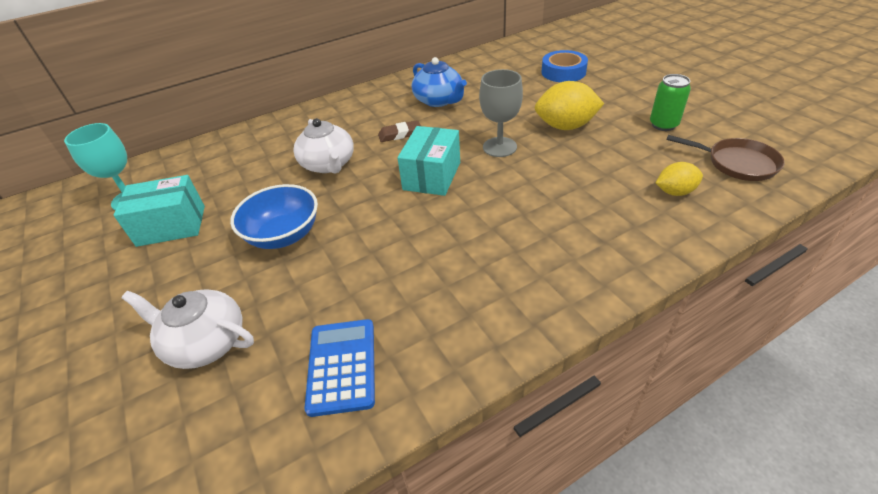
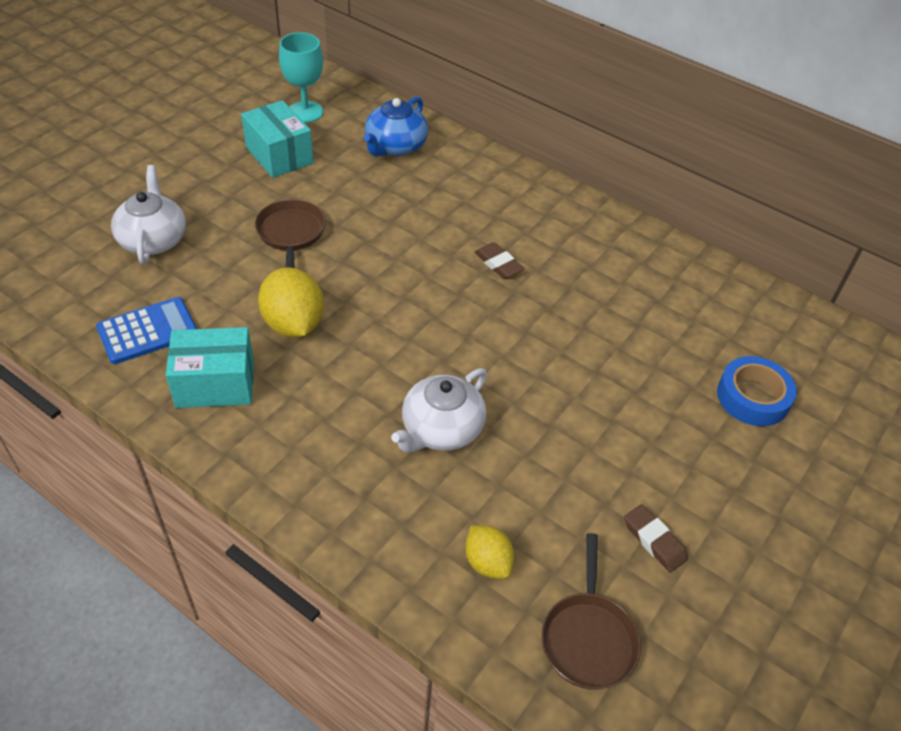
camera: 60 degrees right, 5 degrees up
blue bowl [230,184,318,249] -> brown pan [255,199,326,268]
white teapot [293,118,354,174] -> white teapot moved to [391,368,487,453]
turquoise box [397,126,460,196] -> turquoise box moved to [166,327,254,408]
blue teapot [412,57,467,107] -> blue teapot moved to [364,97,428,156]
grey goblet [479,69,523,157] -> none
yellow lemon [535,81,604,130] -> yellow lemon moved to [258,267,324,337]
green can [650,74,691,131] -> brown eraser [624,504,688,572]

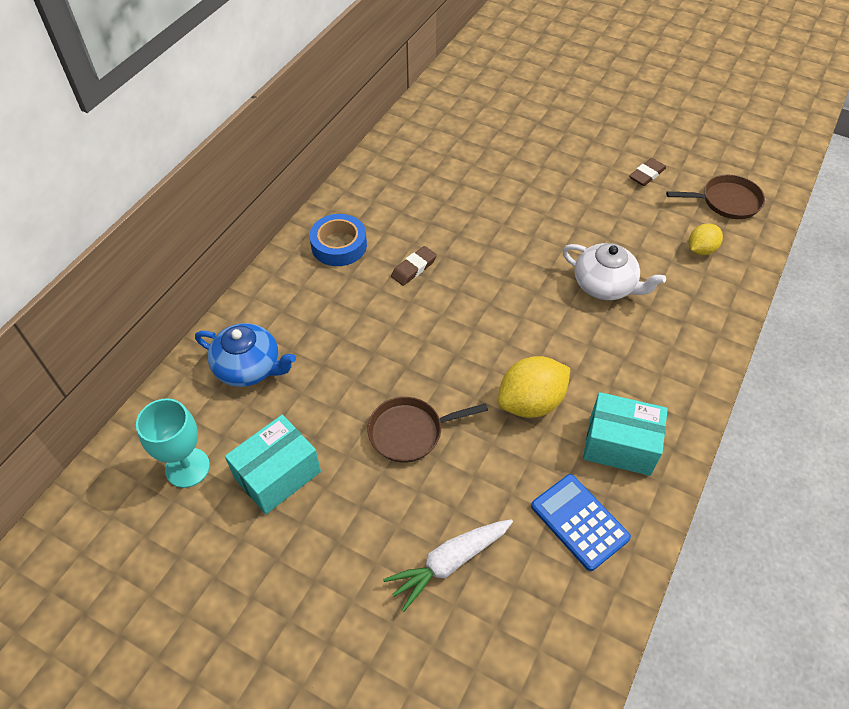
camera: 95 degrees left, 5 degrees up
white teapot [111,165,186,264] -> white carrot [383,519,513,611]
turquoise box [166,327,254,408] -> turquoise box turned 60 degrees counterclockwise [583,392,668,476]
blue tape [717,356,797,426] -> blue tape moved to [309,214,367,266]

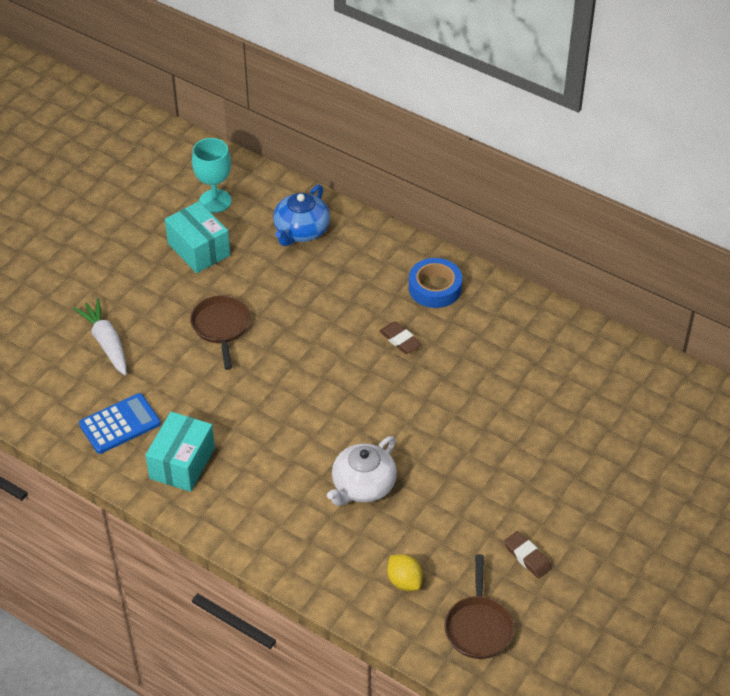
camera: 95 degrees right, 5 degrees down
yellow lemon [498,356,570,418] -> none

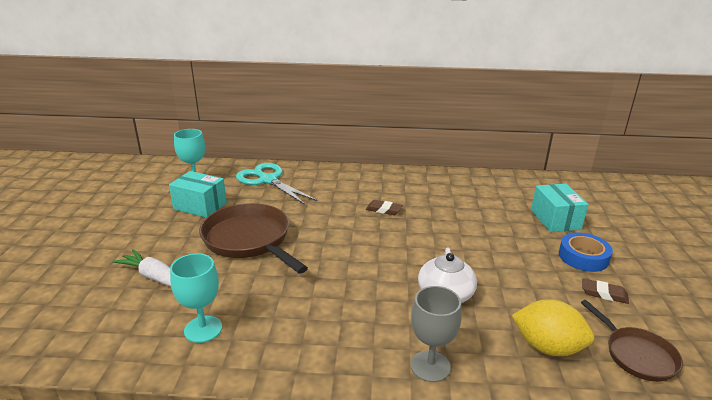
camera: 30 degrees left, 20 degrees down
blue calculator [79,393,161,454] -> turquoise goblet [170,253,222,343]
turquoise box [145,412,215,492] -> turquoise box moved to [531,184,588,232]
brown pan [190,295,250,370] -> brown pan [199,203,308,274], size x1.75
blue teapot [273,185,330,246] -> turquoise scissors [236,163,318,205]
yellow lemon [387,554,423,591] -> yellow lemon [511,299,594,356], size x1.68
blue tape [409,258,462,308] -> blue tape moved to [559,232,613,272]
none -> grey goblet [411,286,462,382]

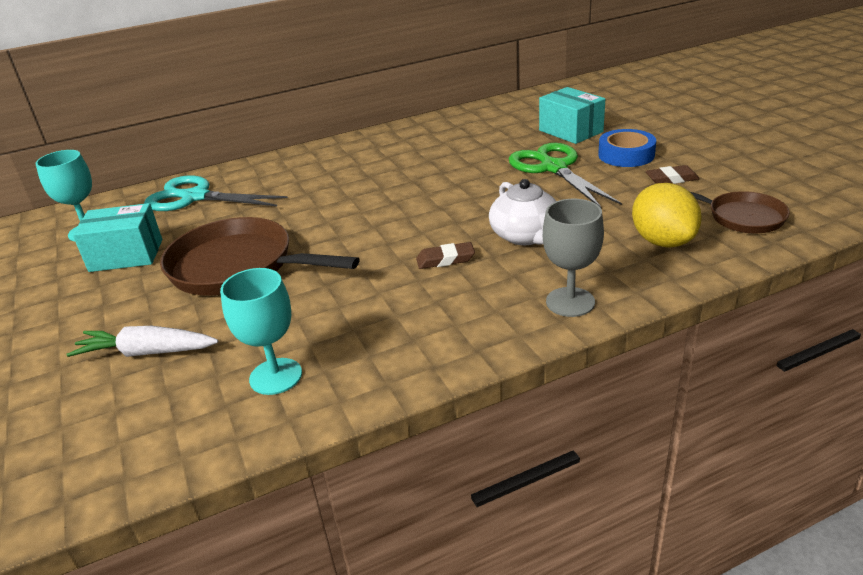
camera: 25 degrees left, 5 degrees up
brown eraser [366,200,403,215] -> brown eraser moved to [416,242,475,269]
yellow lemon [511,299,594,356] -> yellow lemon turned 75 degrees clockwise [632,183,702,247]
none -> green scissors [509,143,622,208]

